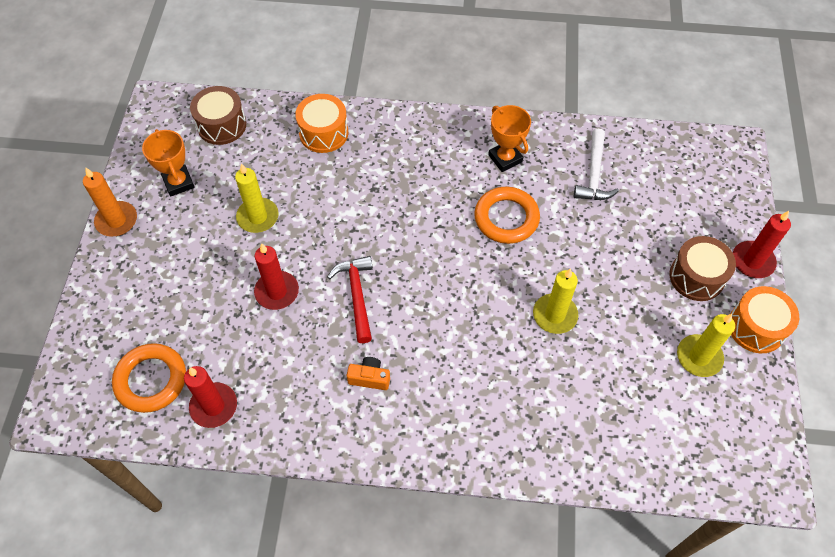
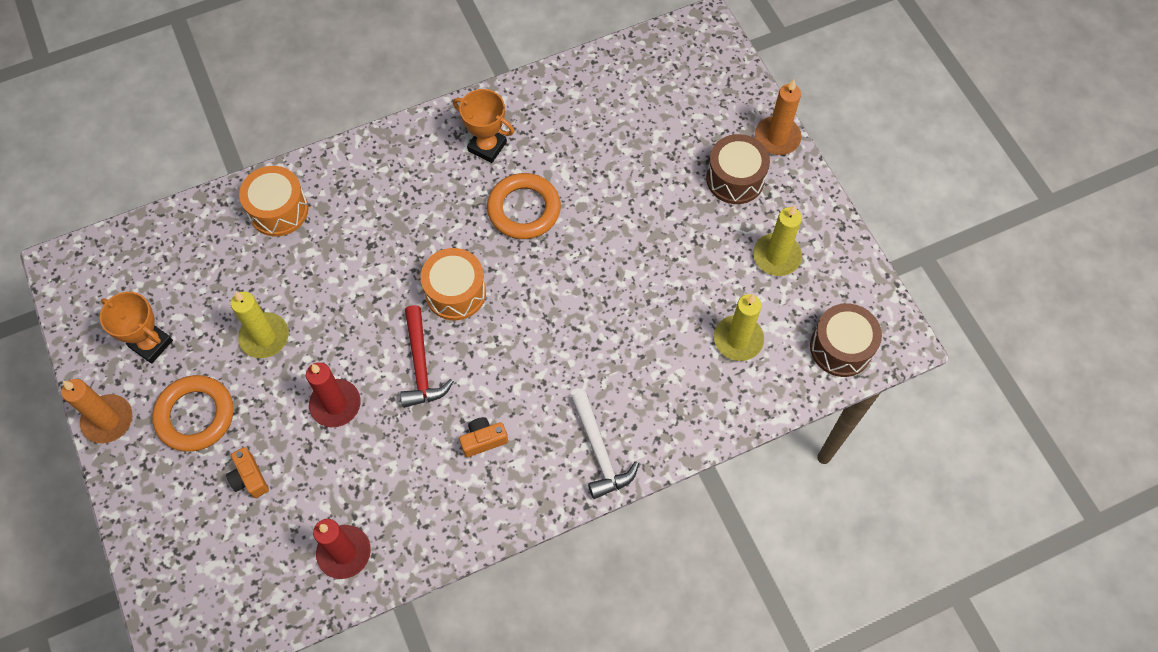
camera: 30 degrees left, 5 degrees up
orange ring [112,343,186,413] -> orange ring moved to [152,375,234,452]
brown drum [190,86,246,145] -> brown drum moved to [810,303,882,377]
red hammer [327,256,373,343] -> red hammer turned 150 degrees counterclockwise [400,305,454,408]
yellow candle [533,268,579,334] -> yellow candle moved to [714,294,764,361]
white hammer [574,129,619,200] -> white hammer moved to [571,391,639,499]
orange drum [730,286,799,353] -> orange drum moved to [420,248,486,320]
red candle [733,211,791,278] -> orange candle [755,80,801,155]
none -> orange camera [226,447,269,498]

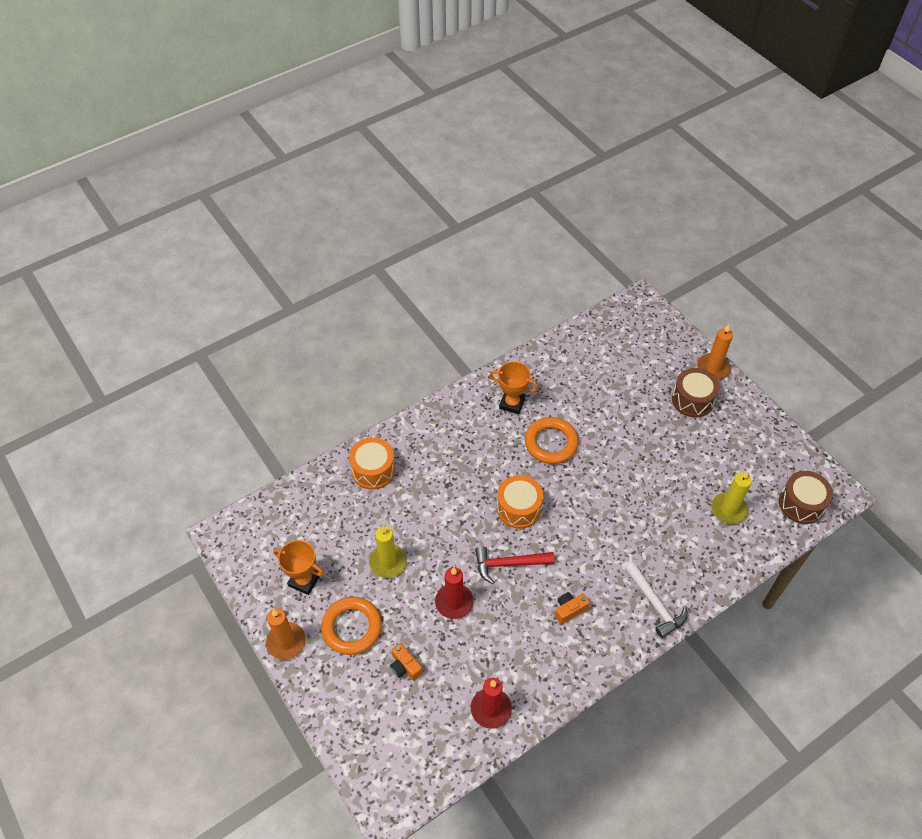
camera: 10 degrees left, 10 degrees down
red hammer [400,305,454,408] -> red hammer turned 105 degrees clockwise [475,546,554,584]
yellow candle [753,205,802,276] -> none

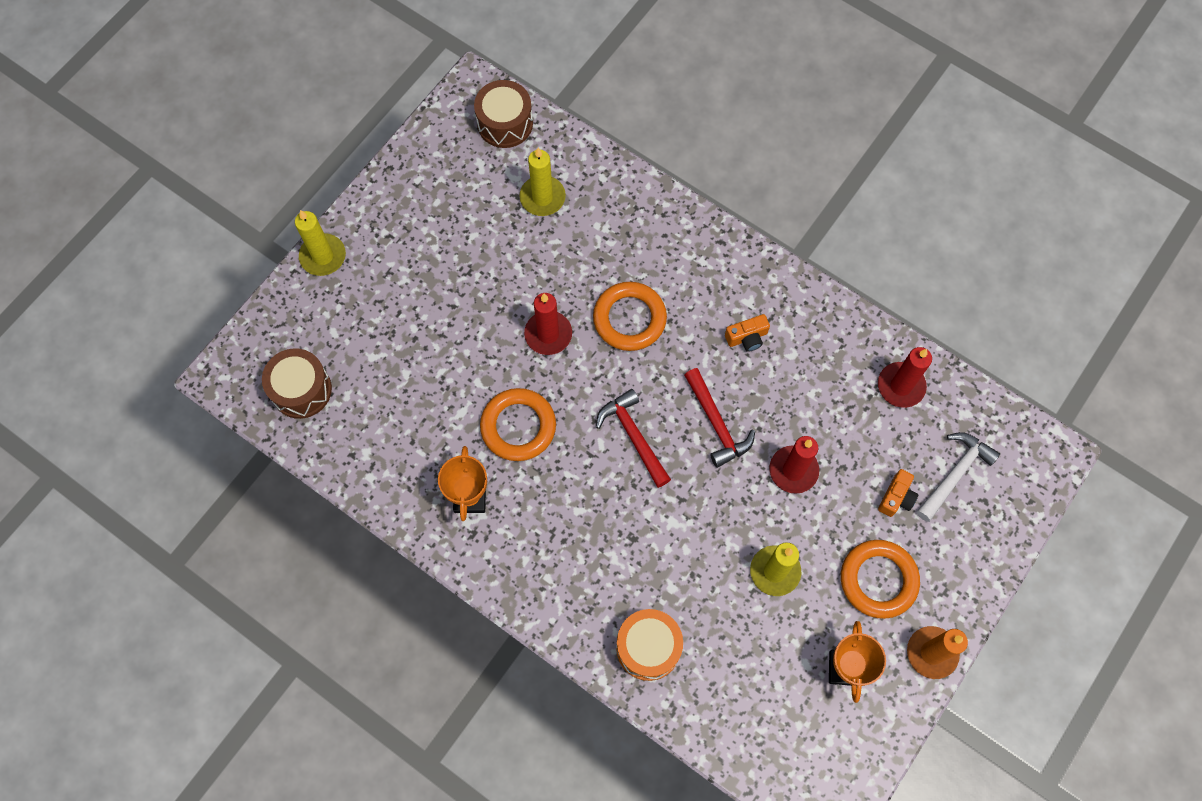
camera: 110 degrees left, 15 degrees up
orange drum [497,475,543,529] -> red hammer [596,389,671,488]
orange camera [555,592,590,624] -> orange camera turned 60 degrees counterclockwise [725,314,770,352]
white hammer [625,562,688,638] -> white hammer moved to [917,432,1000,522]
brown drum [672,368,720,417] -> brown drum moved to [262,348,332,419]
orange candle [697,324,733,380] -> yellow candle [295,210,346,276]
none -> red candle [524,293,572,355]
none -> orange ring [593,282,667,351]

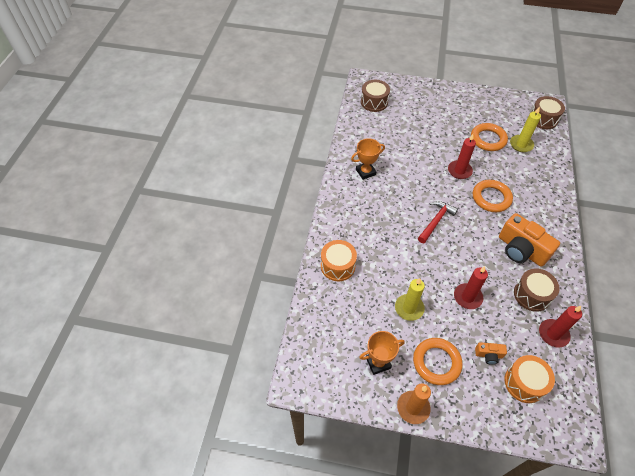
camera: 65 degrees right, 15 degrees down
yellow candle [295,210,346,276] -> none
orange ring [480,388,556,461] -> orange ring moved to [471,123,508,151]
red hammer [684,368,755,468] -> none
orange camera [725,314,770,352] -> orange camera [499,213,560,267], size x2.15
white hammer [917,432,1000,522] -> orange drum [504,355,555,403]
none -> brown drum [514,268,560,312]

